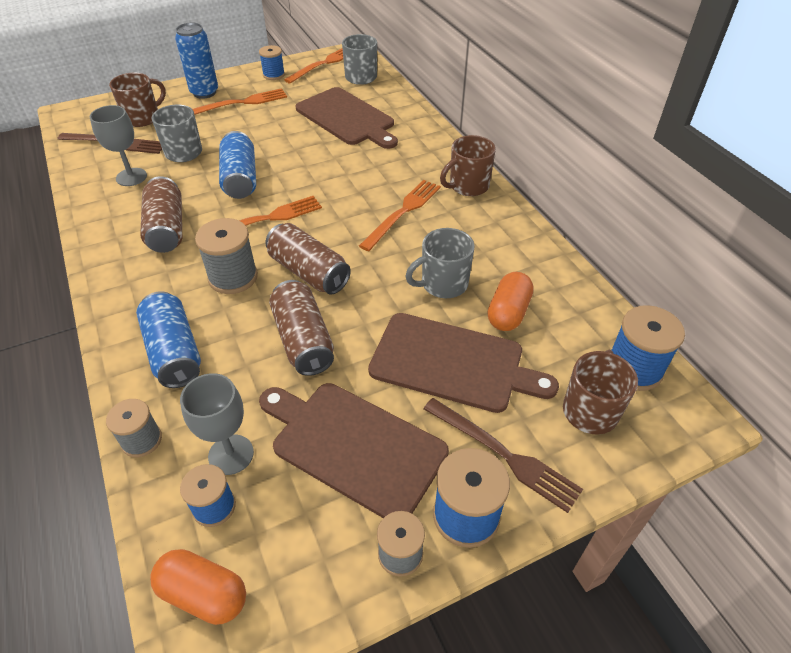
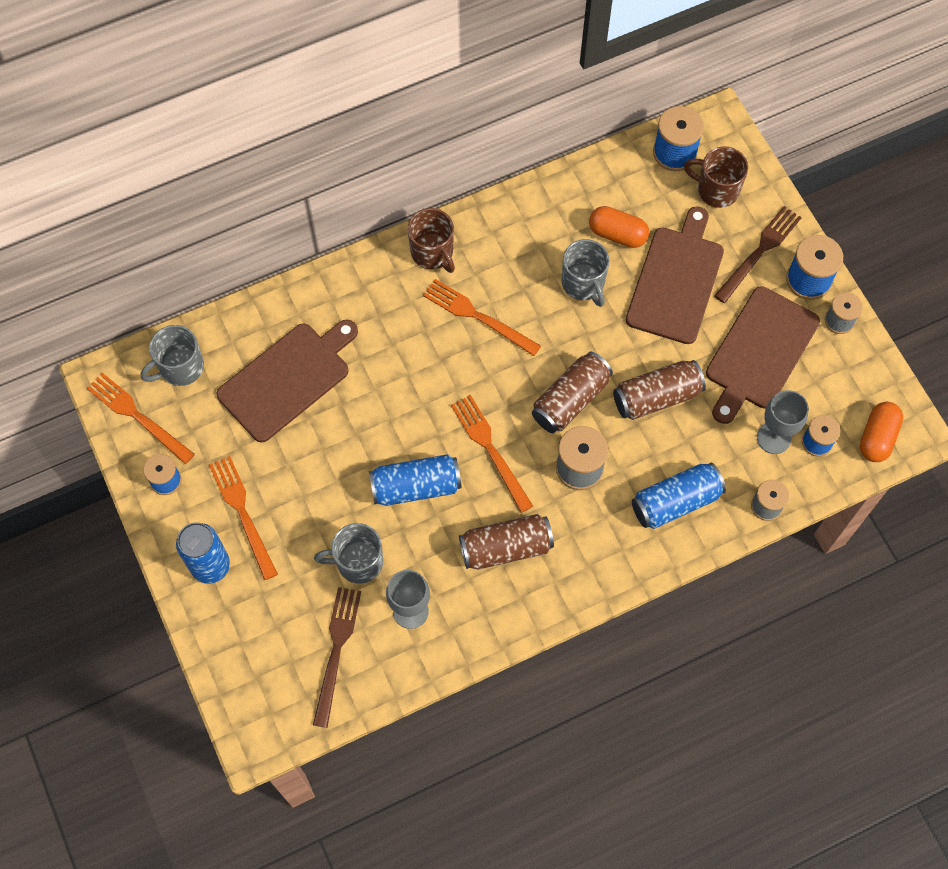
camera: 90 degrees left, 20 degrees up
brown mug [109,73,166,127] -> none

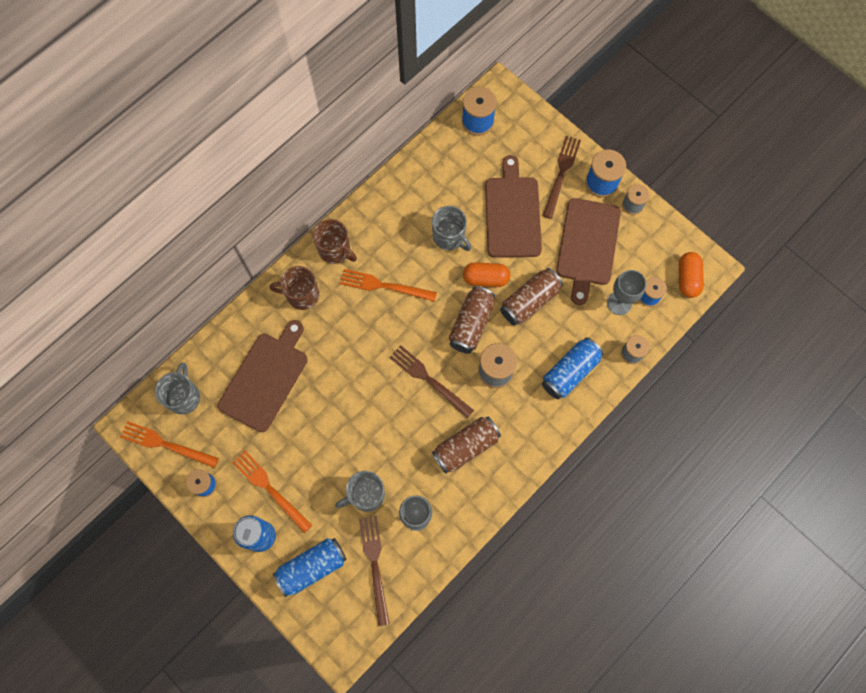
camera: 20 degrees left, 5 degrees up
grey mug [141,325,204,386] -> grey mug turned 150 degrees clockwise [155,363,200,415]
blue can [369,454,462,506] -> blue can moved to [273,538,347,597]
orange fork [451,395,533,513] -> brown fork [390,345,474,418]
orange capsule [589,206,649,248] -> orange capsule moved to [463,262,510,287]
brown mug [684,146,748,208] -> brown mug moved to [269,266,319,310]

